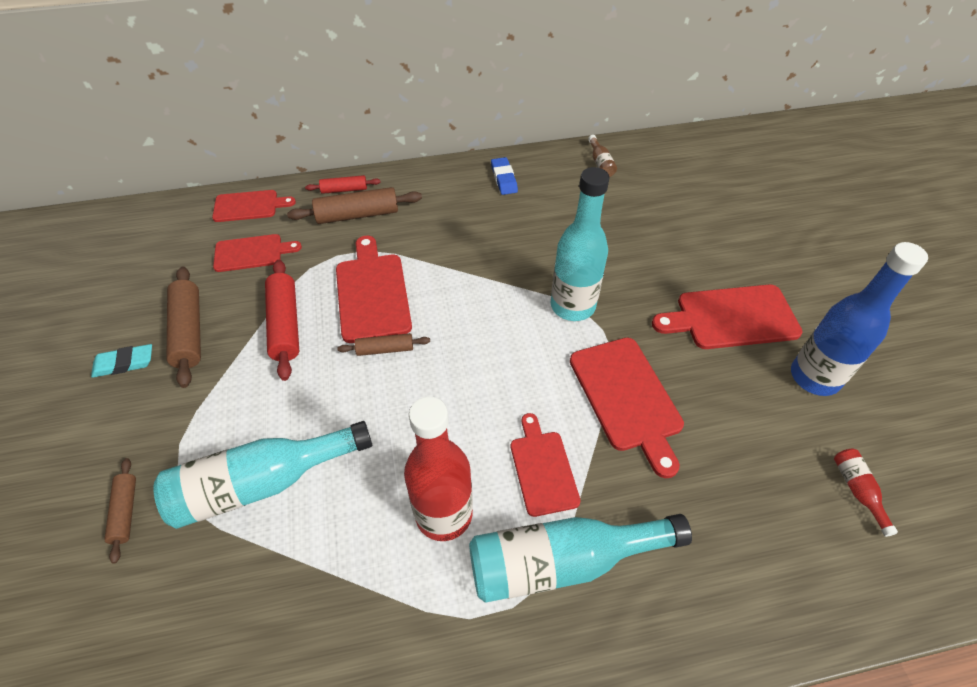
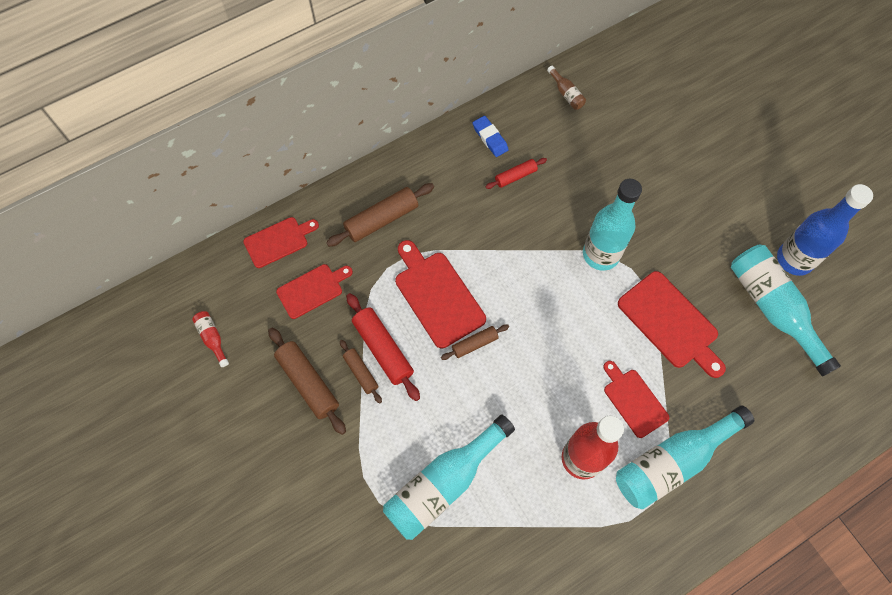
camera: 20 degrees left, 15 degrees up
turquoise eraser [91,344,152,378] -> none
brown rolling pin [104,458,136,564] -> brown rolling pin moved to [340,340,382,404]
red rolling pin [305,175,381,194] -> red rolling pin moved to [485,158,547,189]
red cutting board [652,284,803,349] -> none
red bottle [834,448,898,537] -> red bottle moved to [192,311,229,367]
none -> turquoise bottle [731,245,841,377]

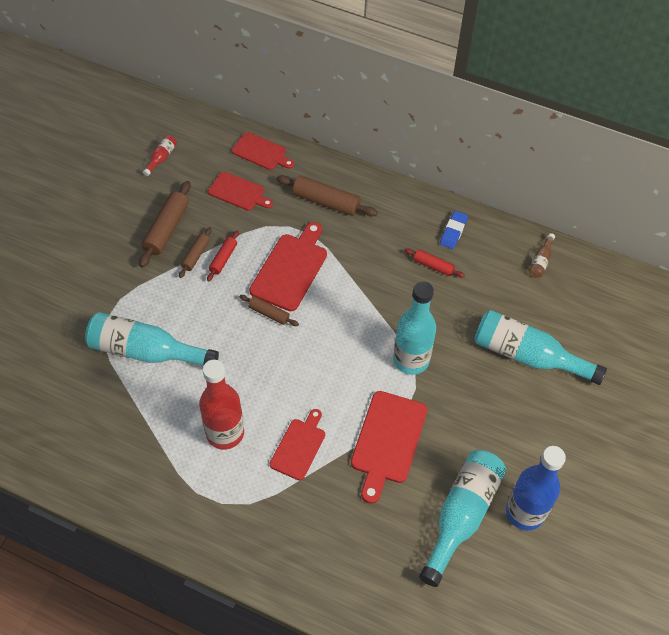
camera: 55 degrees right, 10 degrees down
red rolling pin [346,293,420,401] -> red rolling pin [207,231,239,281], size x0.58
turquoise bottle [616,405,754,509] -> turquoise bottle moved to [474,310,607,385]

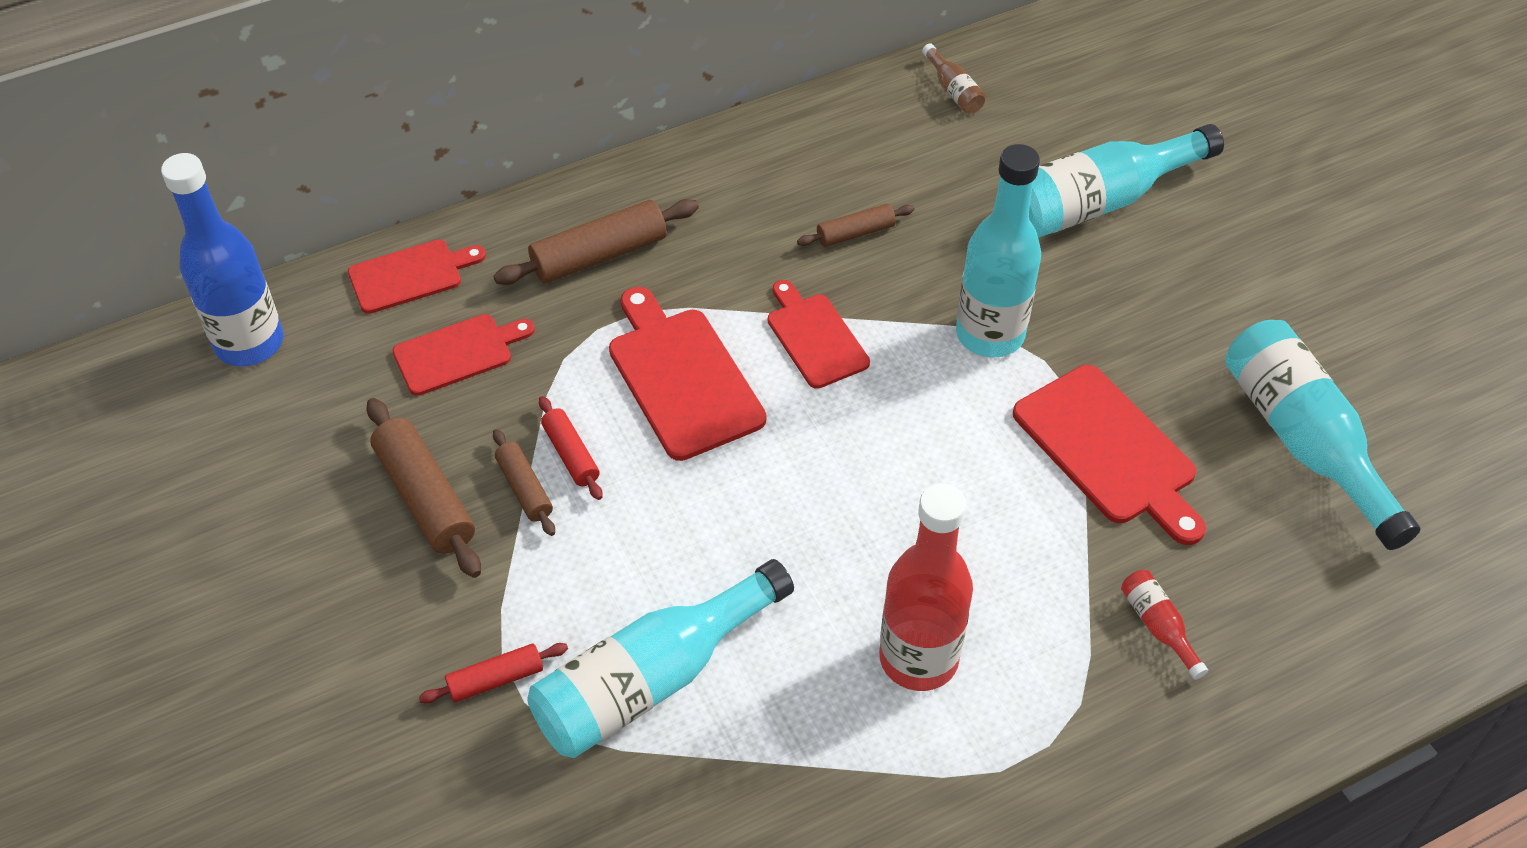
camera: 50 degrees left, 5 degrees down
red bottle [143,135,177,176] -> red bottle moved to [1121,570,1208,680]
brown rolling pin [239,295,299,326] -> brown rolling pin moved to [797,204,915,247]
red cutting board [270,409,325,480] -> red cutting board moved to [768,280,870,389]
red rolling pin [404,248,465,278] -> red rolling pin moved to [419,643,568,703]
blue eraser [440,211,468,249] -> none
blue bottle [506,446,566,530] -> blue bottle moved to [161,153,284,366]

